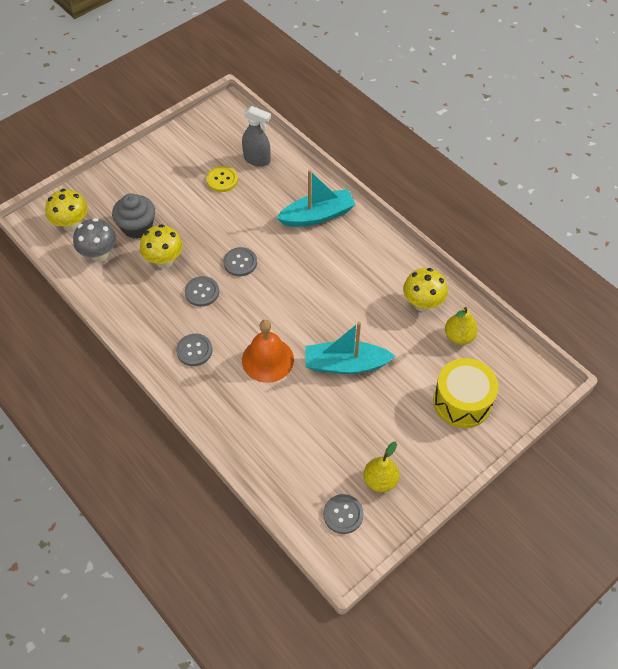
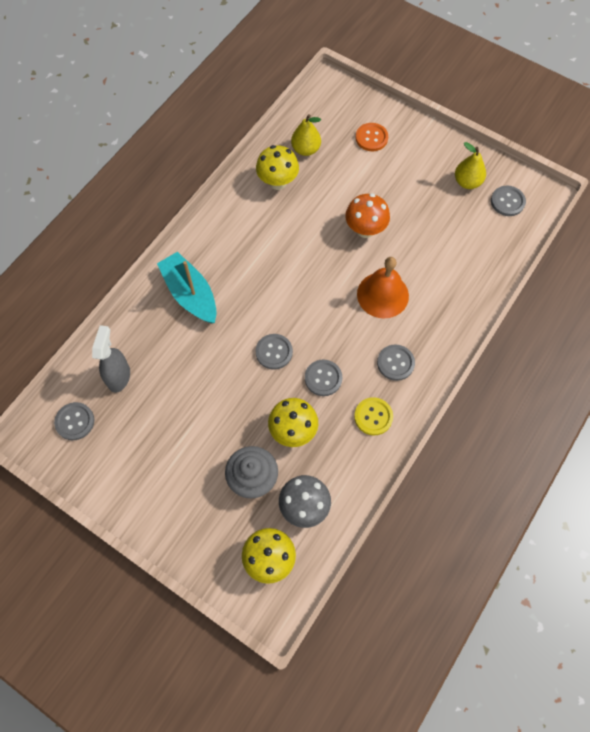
camera: 105 degrees left, 10 degrees up
yellow button [206,166,238,192] -> yellow button moved to [354,397,393,435]
turquoise boat [305,322,395,374] -> orange mushroom [345,193,390,238]
yellow drum [433,358,498,428] -> orange button [356,123,388,151]
none -> grey button [54,402,94,440]

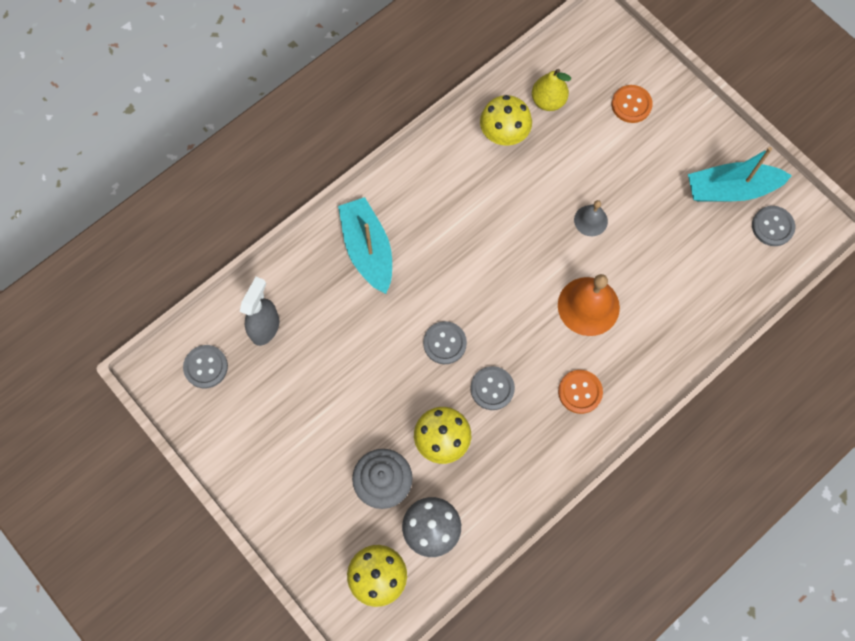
camera: 15 degrees right, 5 degrees up
orange mushroom [345,193,390,238] -> grey bell [574,200,608,236]
yellow button [354,397,393,435] -> none
grey button [377,345,415,381] -> orange button [558,370,603,414]
yellow pear [455,142,486,189] -> turquoise boat [688,147,792,202]

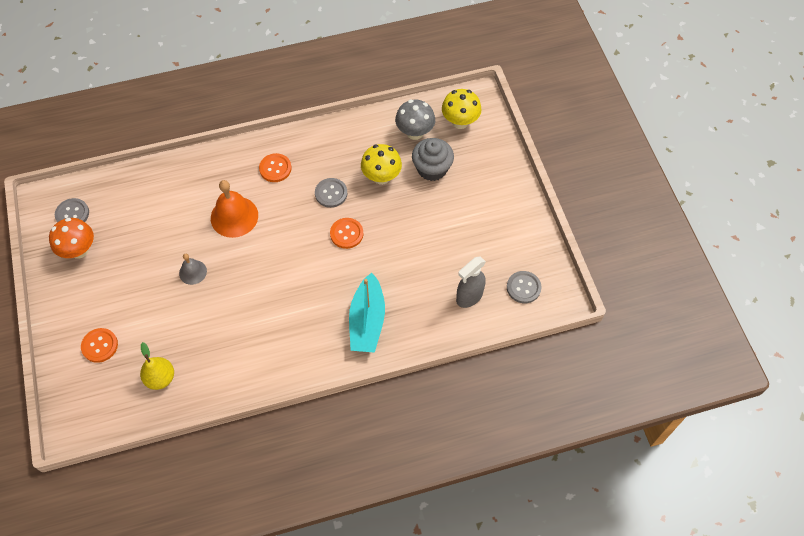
camera: 155 degrees left, 10 degrees down
grey button [423,321,467,364] -> orange button [330,218,363,249]
yellow mushroom [480,95,532,146] -> none
turquoise boat [688,147,792,202] -> orange mushroom [49,218,94,259]

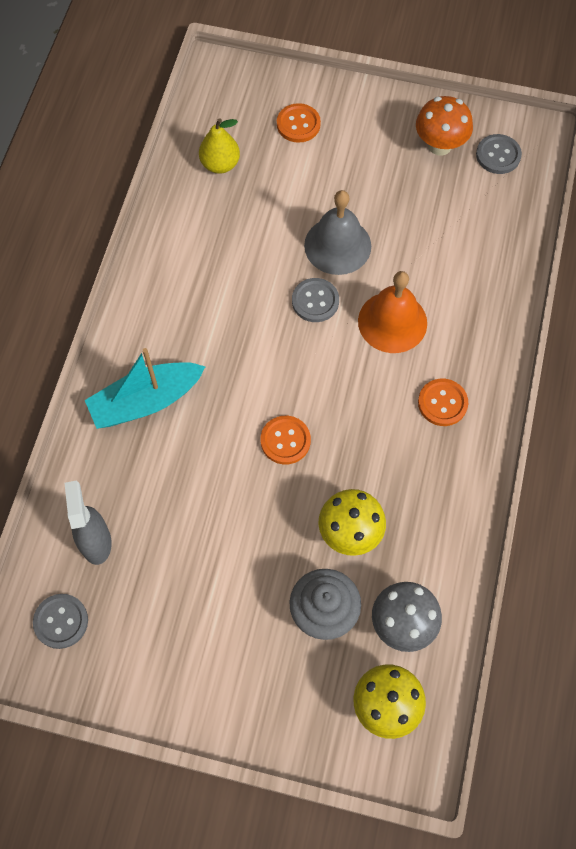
camera: 120 degrees right, 5 degrees up
grey bell [179,254,207,285] -> grey bell [304,190,371,275], size x1.79
grey button [315,178,347,208] -> grey button moved to [292,278,339,322]
turquoise boat [349,273,385,353] -> turquoise boat turned 60 degrees counterclockwise [85,348,206,429]

